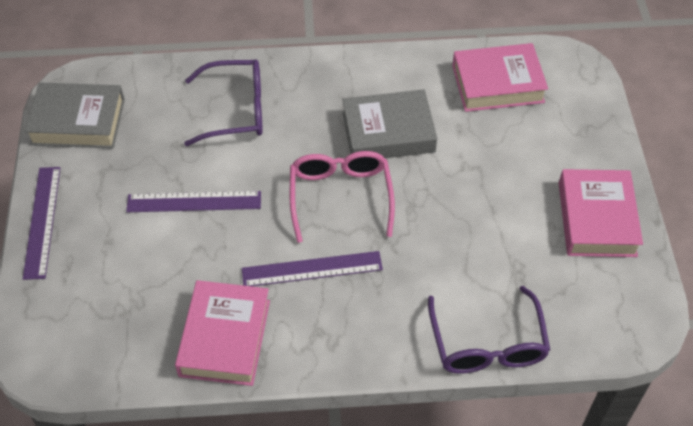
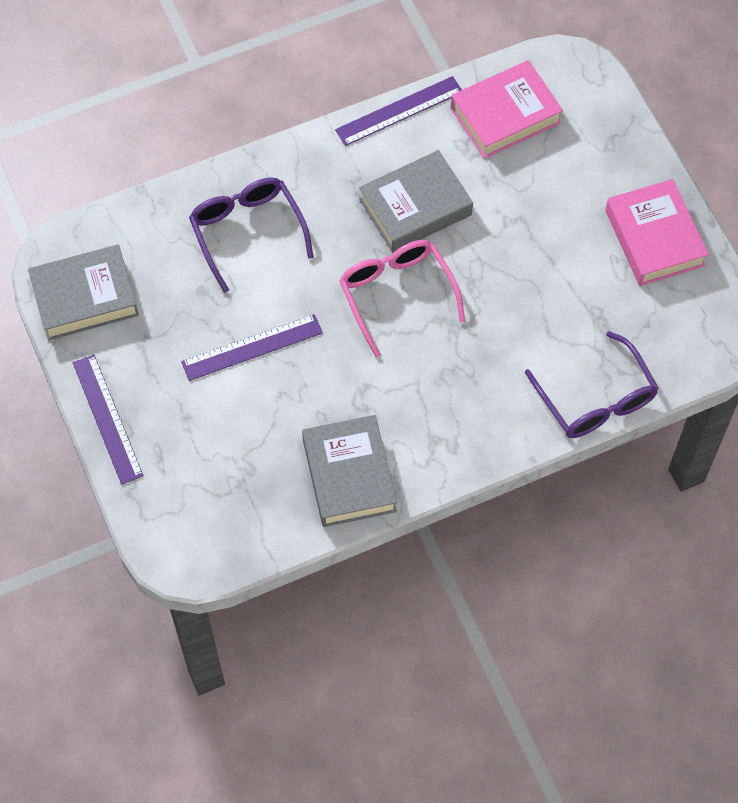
camera: 20 degrees left, 10 degrees up
pink book [175,280,270,386] -> grey book [302,415,397,527]
purple glasses [184,59,263,146] -> purple glasses turned 90 degrees counterclockwise [189,177,314,293]
purple ruler [242,251,383,286] -> purple ruler moved to [335,76,462,146]

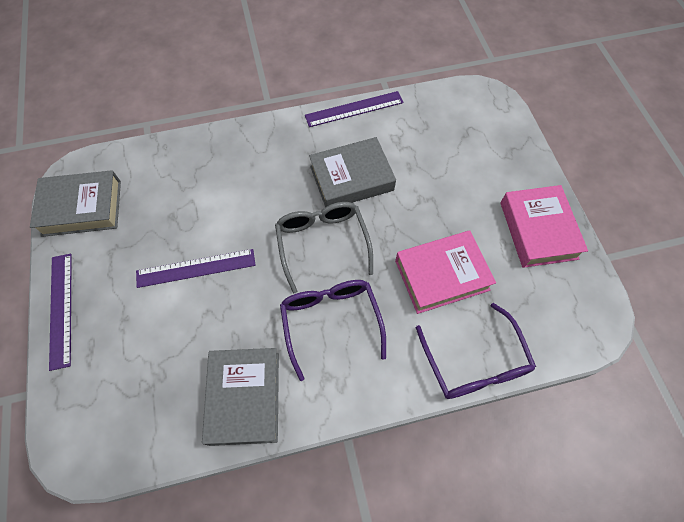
camera: 10 degrees right, 0 degrees up
purple glasses [189,177,314,293] -> purple glasses moved to [280,280,386,381]
pink glasses [339,240,465,357] -> grey glasses [275,202,373,293]
pink book [451,60,563,159] -> pink book moved to [395,231,496,314]

